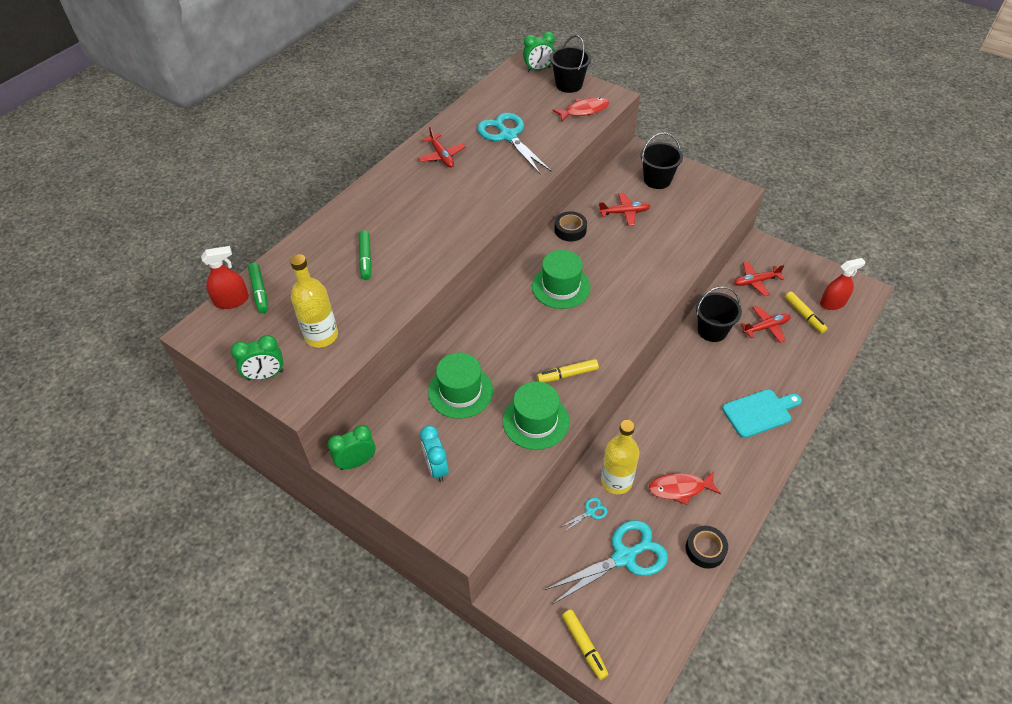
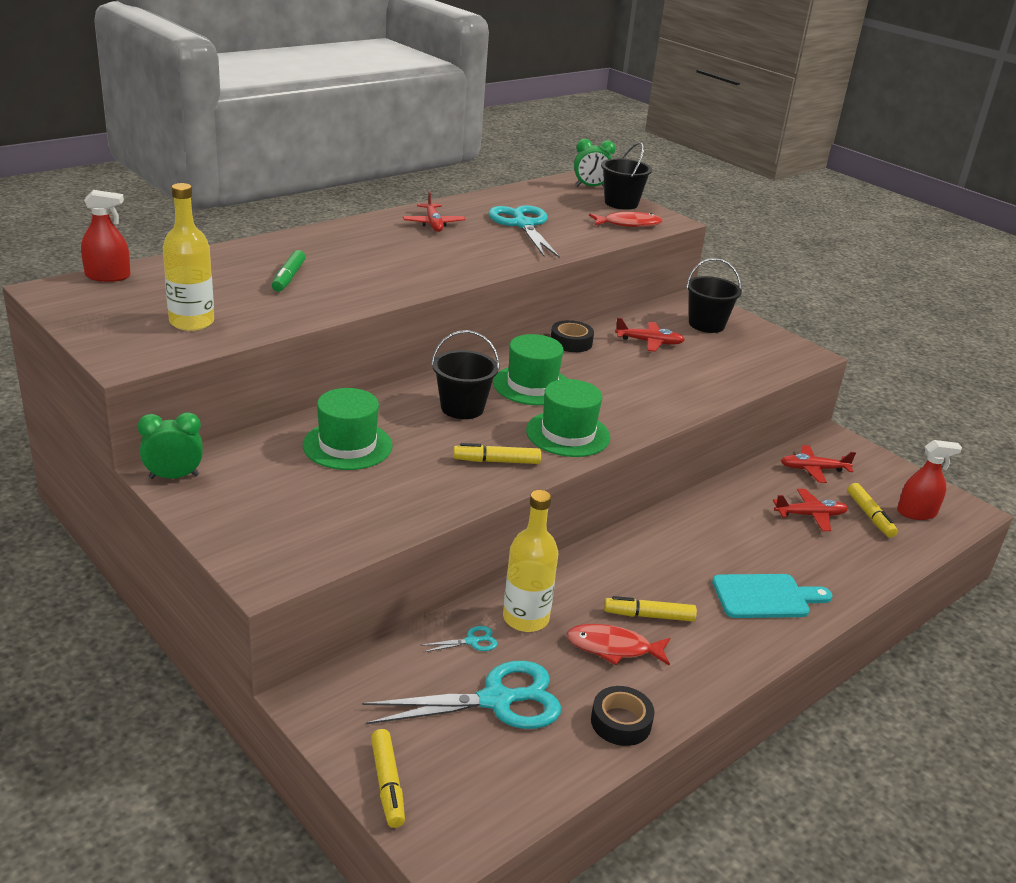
camera: 10 degrees right, 20 degrees down
green clock [231,335,284,381] -> none
green marker [248,263,268,313] -> none
turquoise clock [420,425,449,482] -> none
green hat [503,381,570,450] -> green hat moved to [526,379,611,457]
black bucket [696,286,742,342] -> black bucket moved to [431,330,500,419]
none -> yellow marker [604,596,697,621]

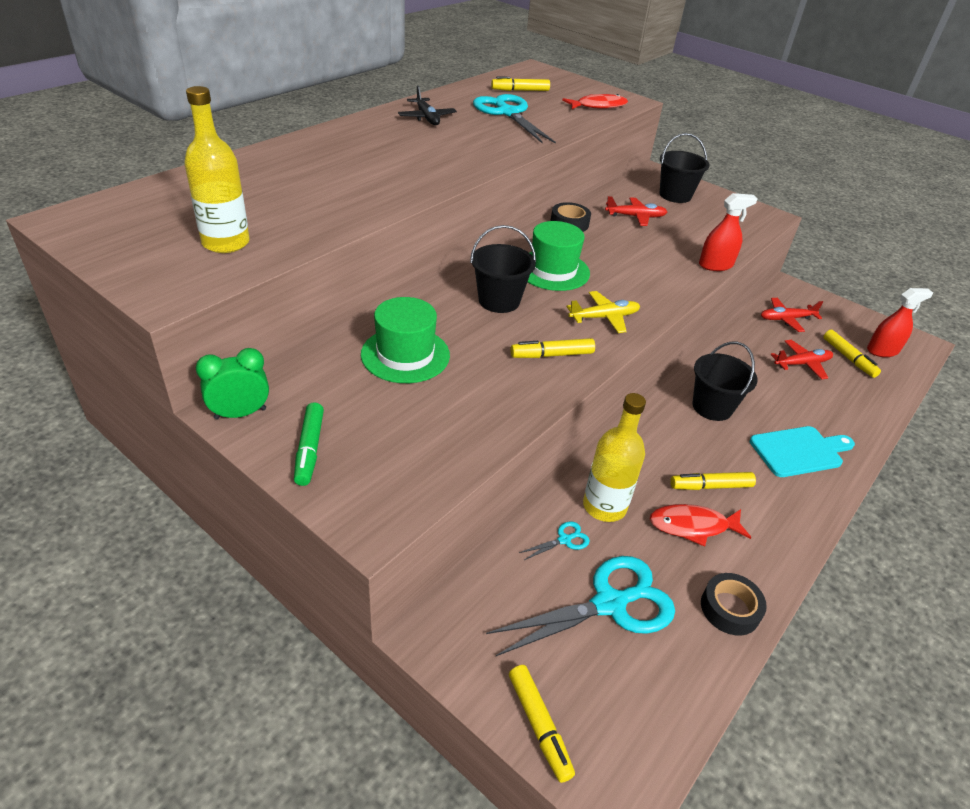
camera: 10 degrees left, 10 degrees up
red spray bottle [81,190,130,282] -> red spray bottle moved to [699,193,758,271]
green marker [272,250,305,292] -> green marker moved to [294,402,324,486]
red plane [403,191,465,232] -> black plane [398,85,457,125]
green hat [526,379,611,457] -> yellow plane [566,291,640,333]
green clock [574,139,616,187] -> none
black bucket [601,142,652,210] -> black bucket moved to [692,341,758,421]
none -> yellow marker [491,76,550,91]

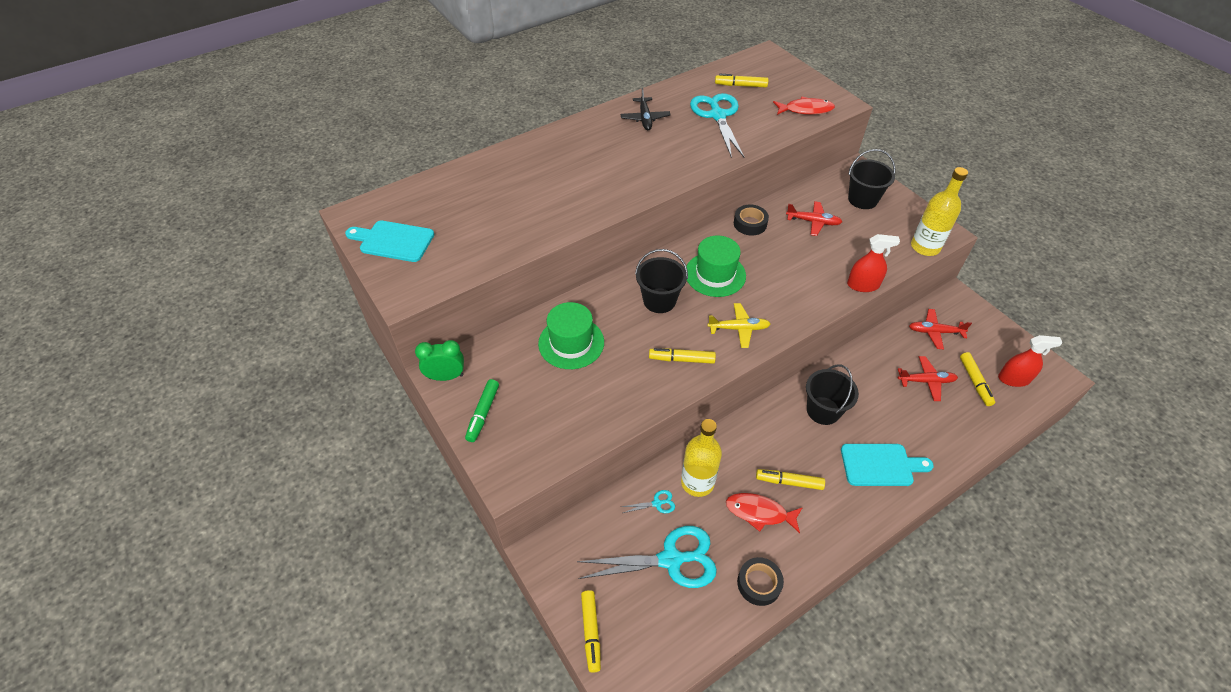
camera: 20 degrees right, 10 degrees up
yellow bottle [184,86,250,253] -> yellow bottle moved to [911,167,968,256]
none -> turquoise cutting board [345,221,434,262]

